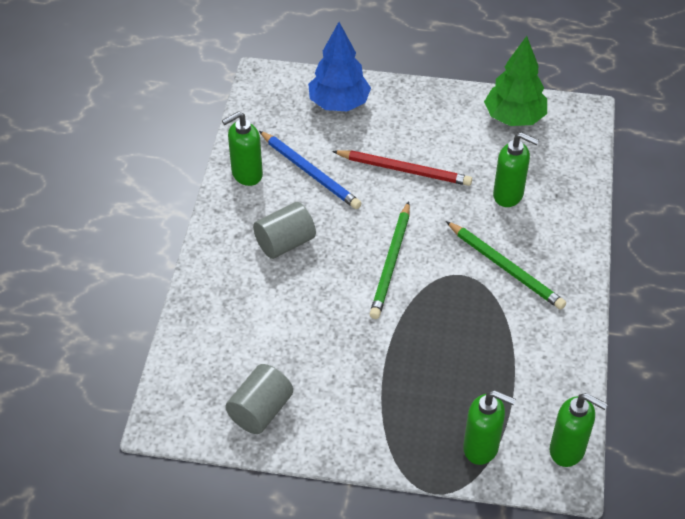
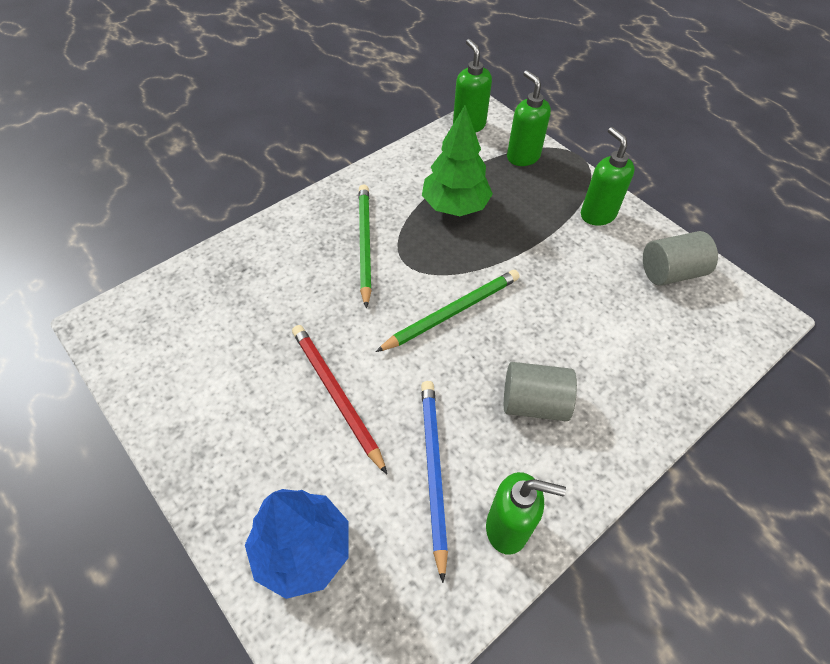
camera: 140 degrees left, 5 degrees up
green tree [484,36,547,126] -> green tree moved to [422,105,493,216]
green soap dispenser [493,132,539,207] -> green soap dispenser moved to [581,127,635,226]

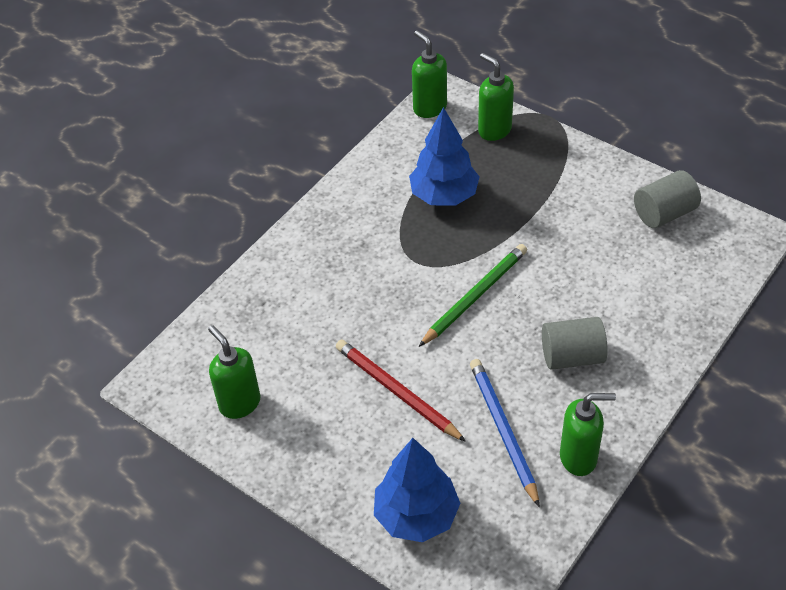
camera: 10 degrees left, 5 degrees down
green pencil [358,184,372,309] -> none
green tree [422,105,493,216] -> blue tree [409,107,479,206]
green soap dispenser [581,127,635,226] -> green soap dispenser moved to [208,325,261,419]

